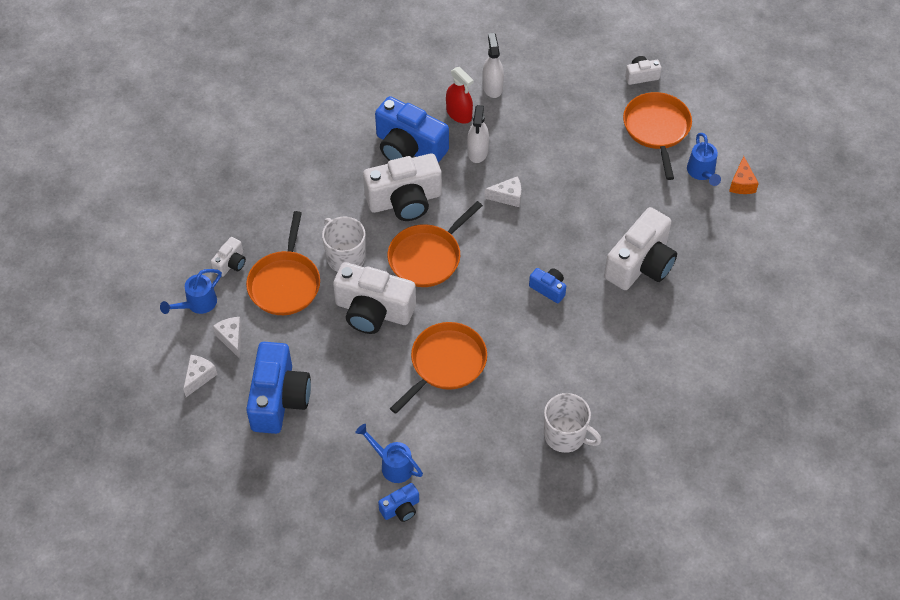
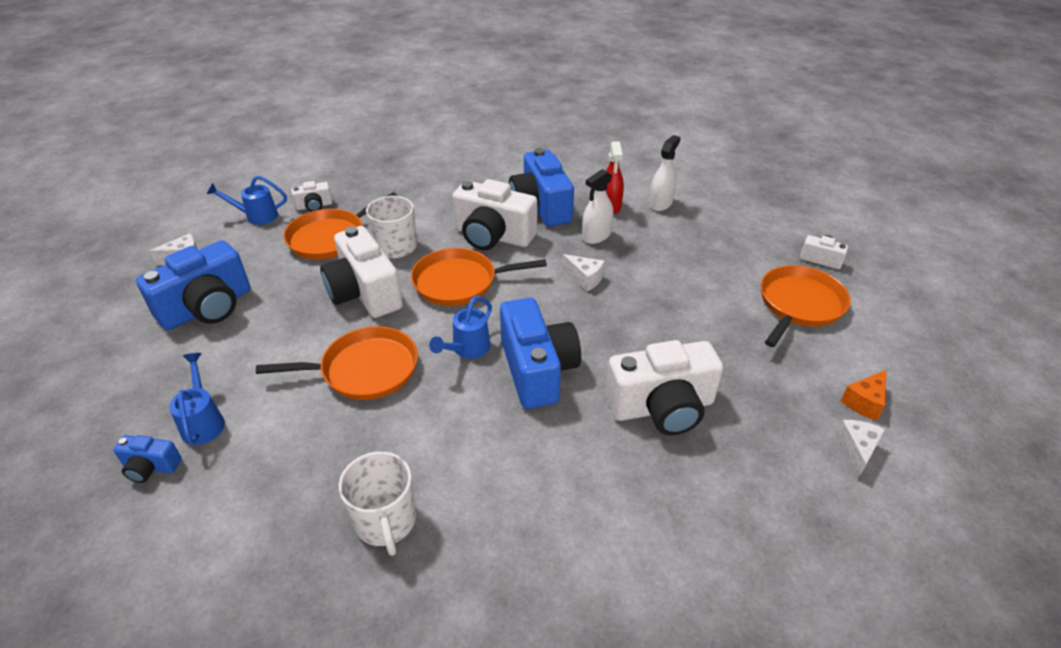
camera: 40 degrees right, 15 degrees down
white cheese [213,317,242,359] -> white cheese moved to [836,420,885,479]
blue camera [529,268,566,303] -> blue camera [500,298,581,409], size x2.12
blue watering can [687,133,721,186] -> blue watering can moved to [429,296,492,359]

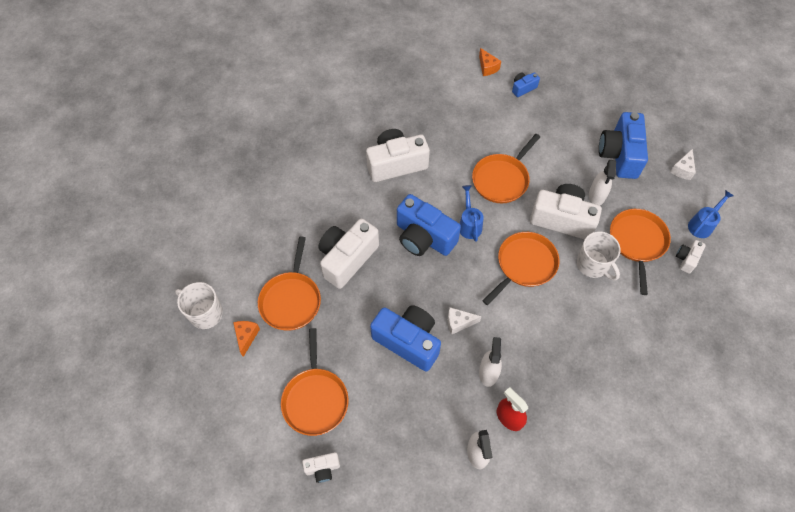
camera: 140 degrees right, 20 degrees up
blue watering can [169,353,225,445] -> none
white mug [339,451,416,556] -> white mug moved to [175,282,223,329]
white camera [452,179,537,250] -> white camera moved to [366,129,430,182]
blue camera [509,148,574,227] -> blue camera moved to [370,305,441,372]
white cheese [836,420,885,479] -> none
none -> orange pan [258,237,321,331]
none -> orange cheese [479,48,501,76]
none -> white spray bottle [589,160,616,205]

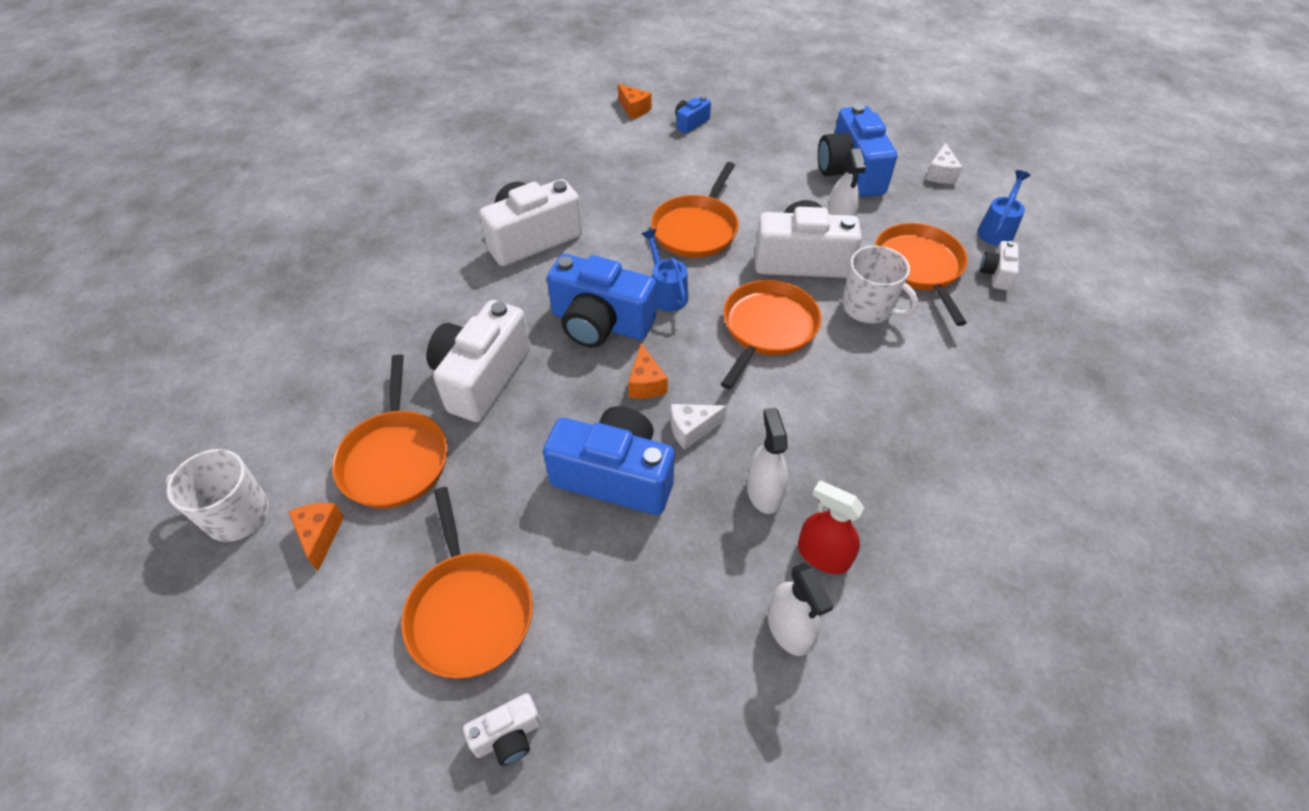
camera: 15 degrees left, 10 degrees down
none -> orange cheese [628,343,668,399]

